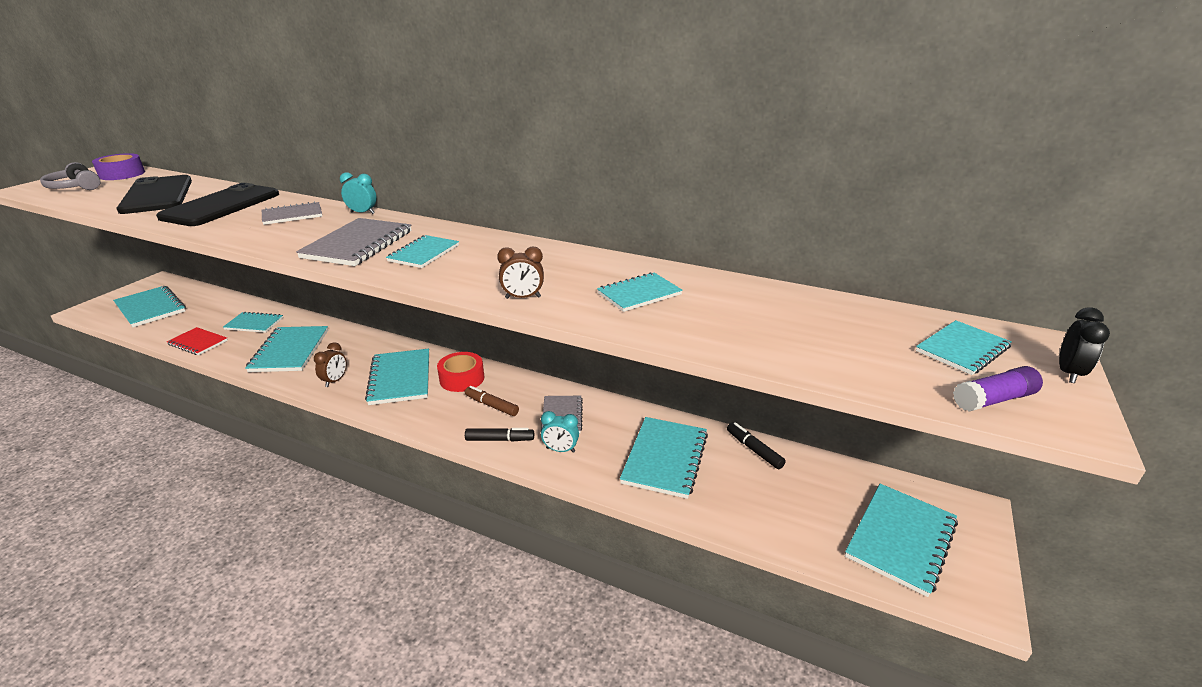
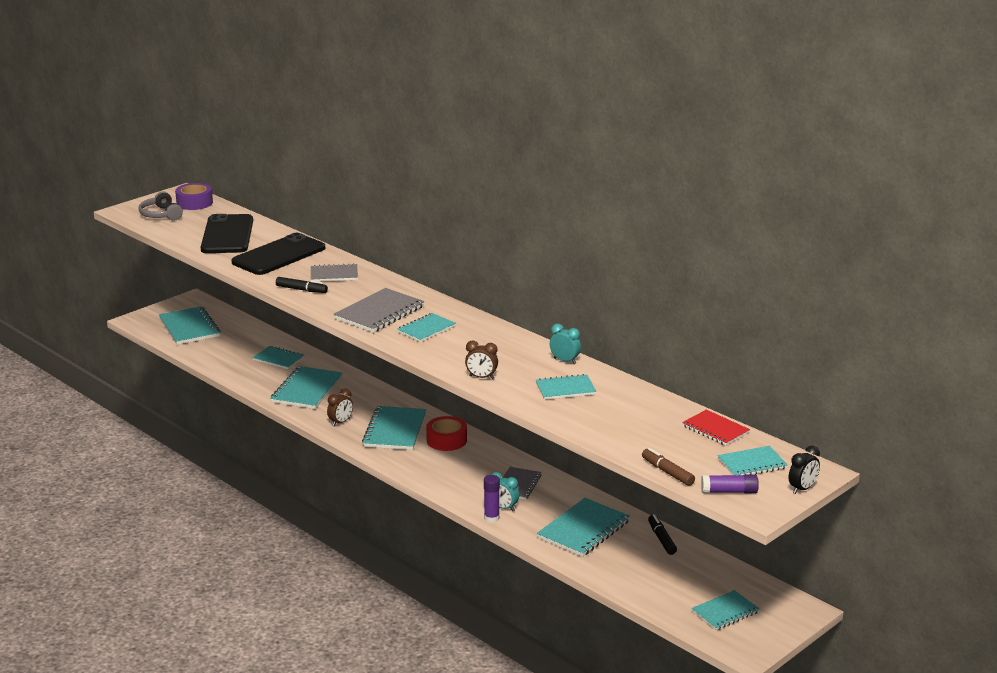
camera: 20 degrees right, 5 degrees down
red notebook [167,327,228,355] -> red notebook moved to [682,410,750,446]
turquoise clock [340,172,377,214] -> turquoise clock moved to [550,324,581,364]
brown marker [465,386,519,416] -> brown marker moved to [642,448,695,486]
black marker [465,428,534,442] -> black marker moved to [276,277,328,293]
turquoise notebook [845,484,958,597] -> turquoise notebook [692,590,759,630], size x0.63
none -> purple glue stick [484,475,500,523]

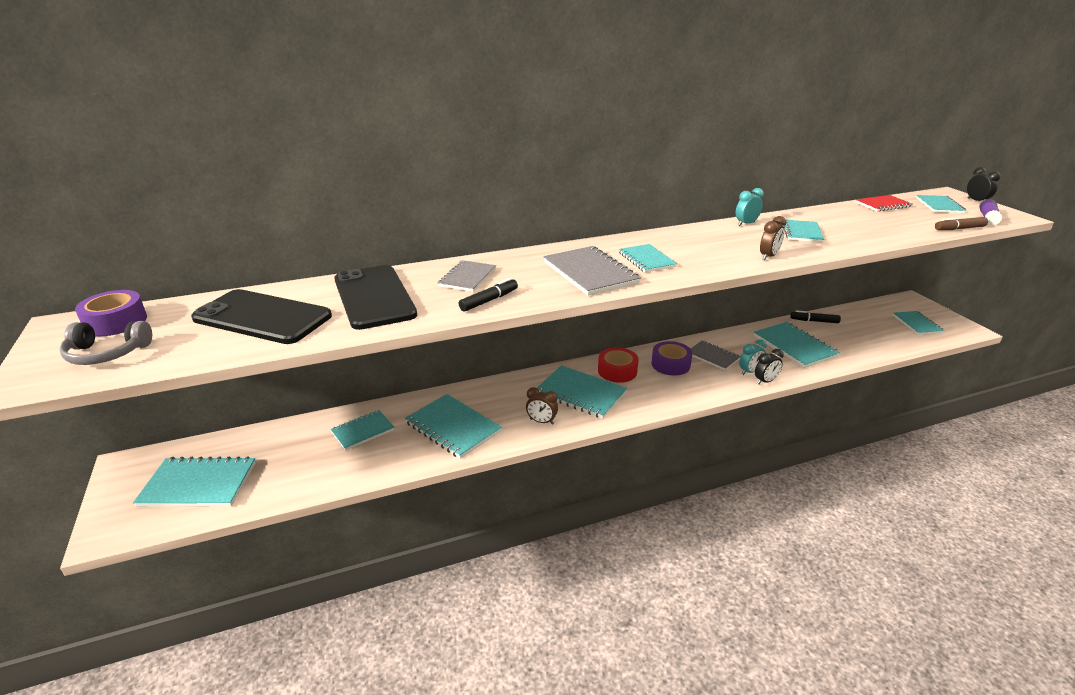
camera: 65 degrees left, 5 degrees up
brown clock [327,388,353,426] -> brown clock turned 135 degrees clockwise [526,387,558,425]
purple glue stick [484,475,500,523] -> black clock [755,349,784,385]
none -> purple tape [651,341,692,376]

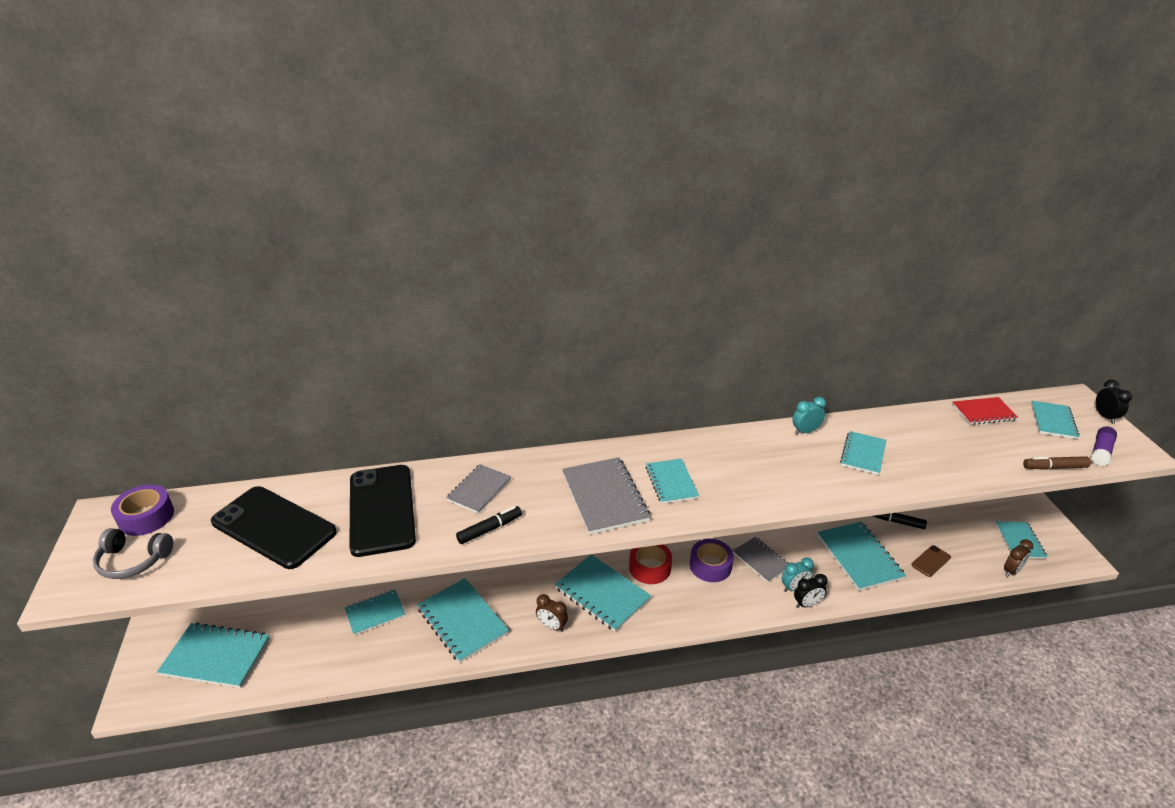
camera: 10 degrees right, 5 degrees up
brown clock [760,216,786,260] -> brown clock moved to [1004,539,1033,577]
none -> brown phone [911,545,951,577]

